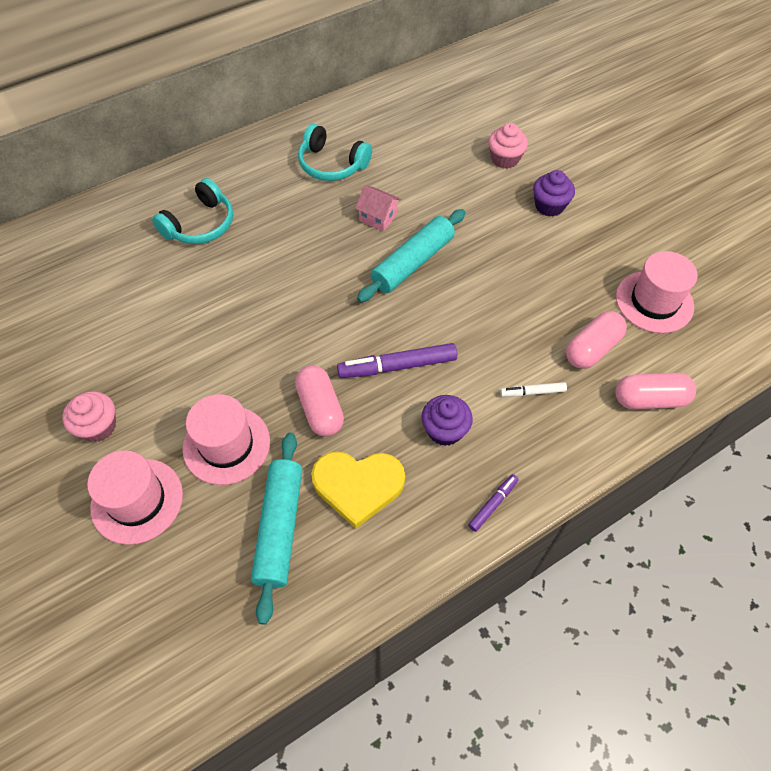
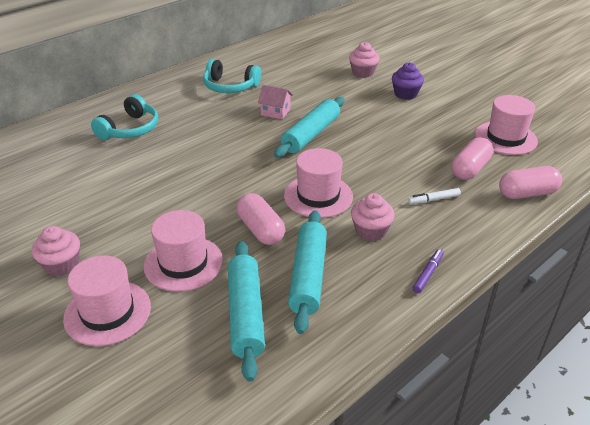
camera: 10 degrees left, 20 degrees down
yellow heart [311,451,405,529] -> turquoise rolling pin [288,210,327,334]
purple marker [337,343,457,378] -> pink hat [284,148,353,218]
purple cupcake [422,395,473,446] -> pink cupcake [351,193,395,241]

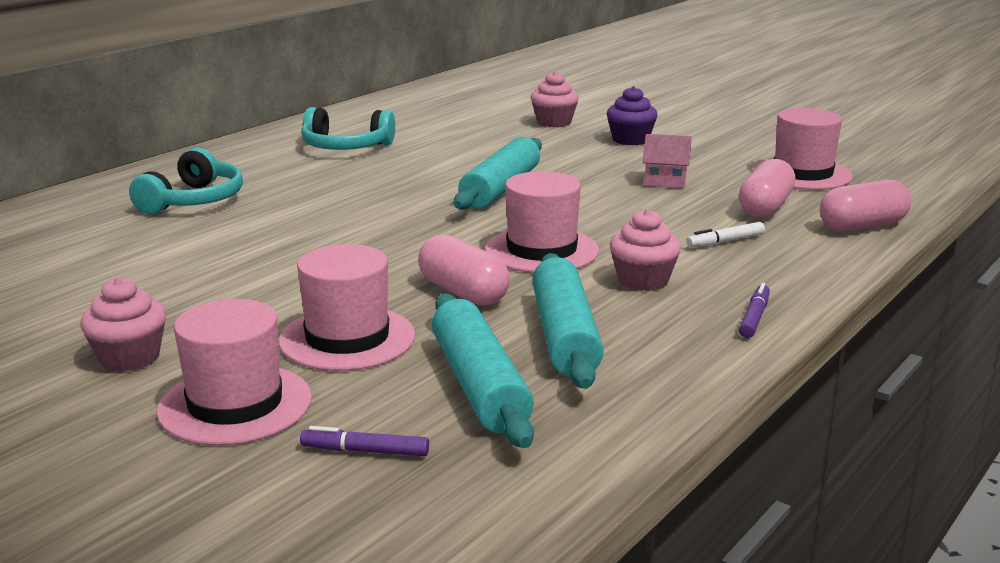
camera: 10 degrees left, 15 degrees down
pink house [258,85,293,119] -> pink house moved to [643,134,692,188]
none -> purple marker [300,426,429,456]

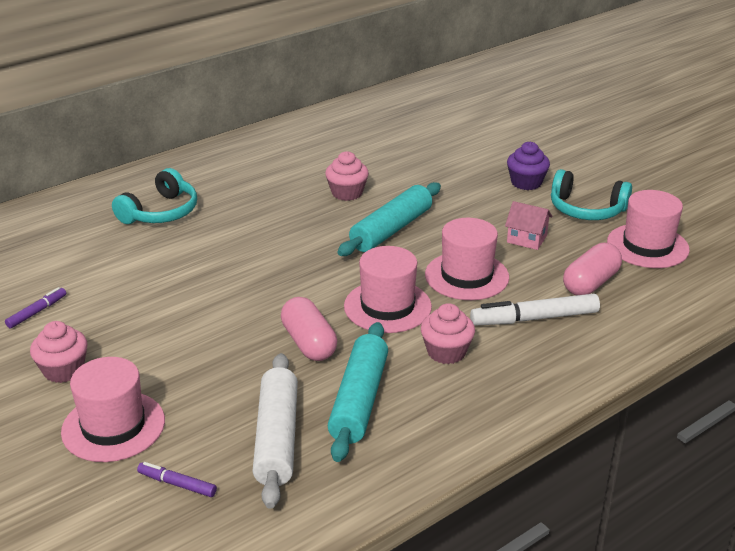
camera: 15 degrees right, 10 degrees up
pink hat [279,244,415,371] -> pink hat moved to [425,218,509,300]
turquoise headphones [301,107,395,150] -> turquoise headphones moved to [551,169,632,220]
turquoise rolling pin [432,293,534,448] -> white rolling pin [252,353,298,509]
pink cupcake [531,71,579,127] -> pink cupcake moved to [325,151,369,201]
white marker [686,222,765,248] -> white marker [470,294,600,325], size x1.85
purple marker [739,283,770,338] -> purple marker moved to [5,287,66,328]
pink capsule [820,179,912,231] -> none

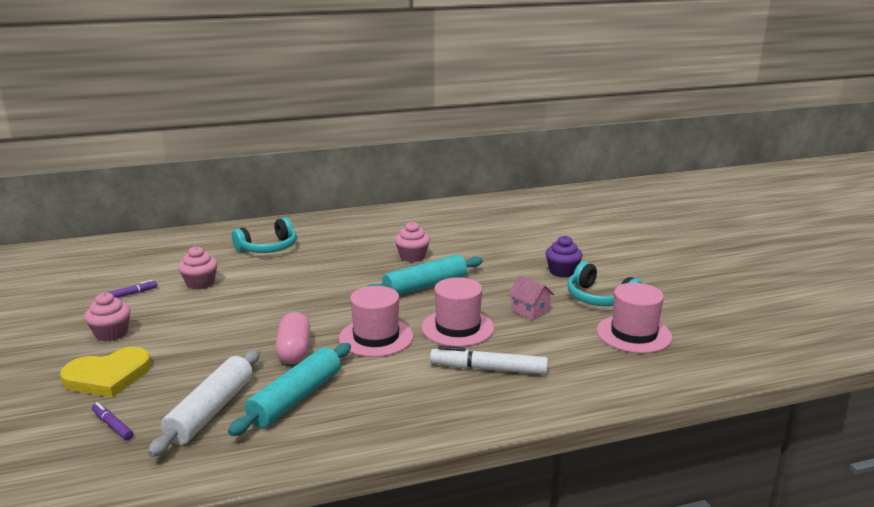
camera: 20 degrees right, 10 degrees down
pink hat [61,357,165,462] -> yellow heart [60,347,151,398]
pink cupcake [421,303,475,364] -> pink cupcake moved to [178,246,217,290]
pink capsule [563,243,622,295] -> none

